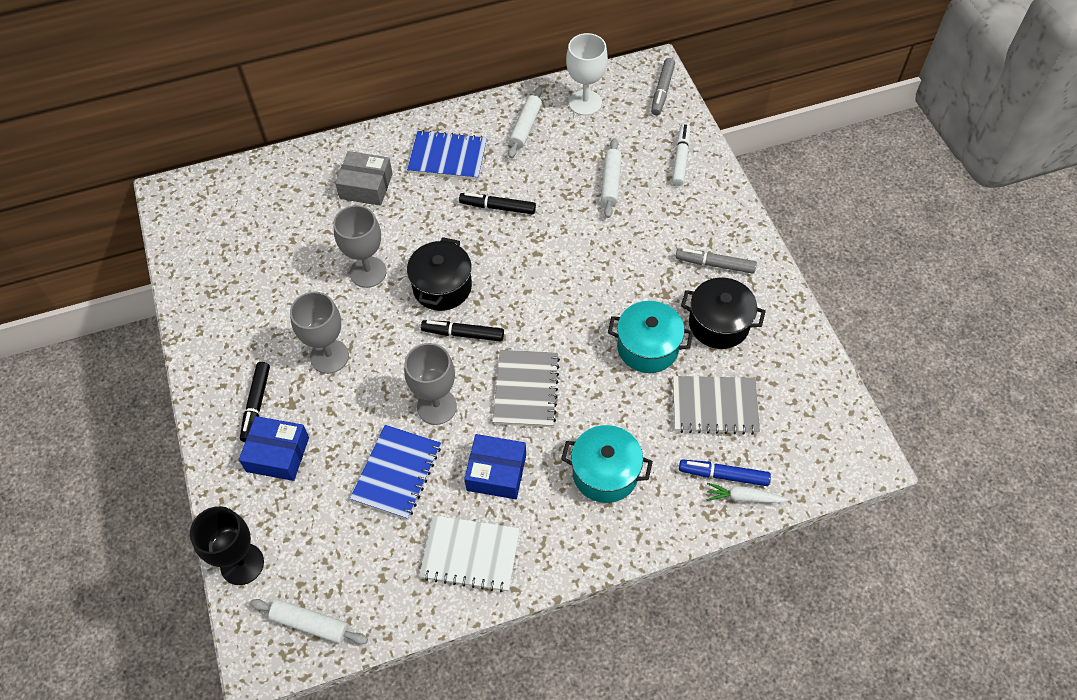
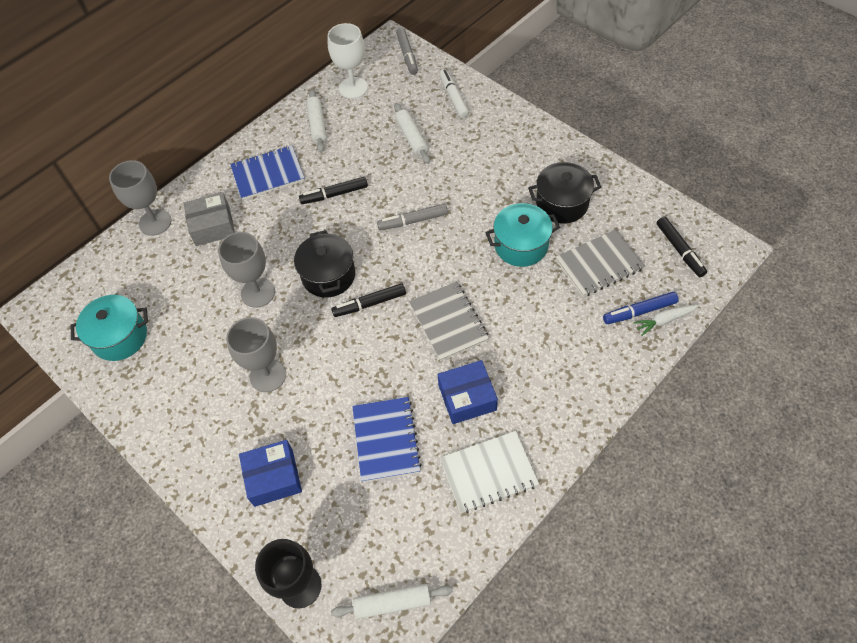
camera: 25 degrees left, 0 degrees up
black marker [240,362,270,442] -> black marker moved to [657,217,707,277]
grey goblet [404,343,457,425] -> grey goblet moved to [109,160,171,236]
turquoise pot [561,425,653,503] -> turquoise pot moved to [71,295,148,361]
grey marker [676,248,757,274] -> grey marker moved to [377,204,448,230]

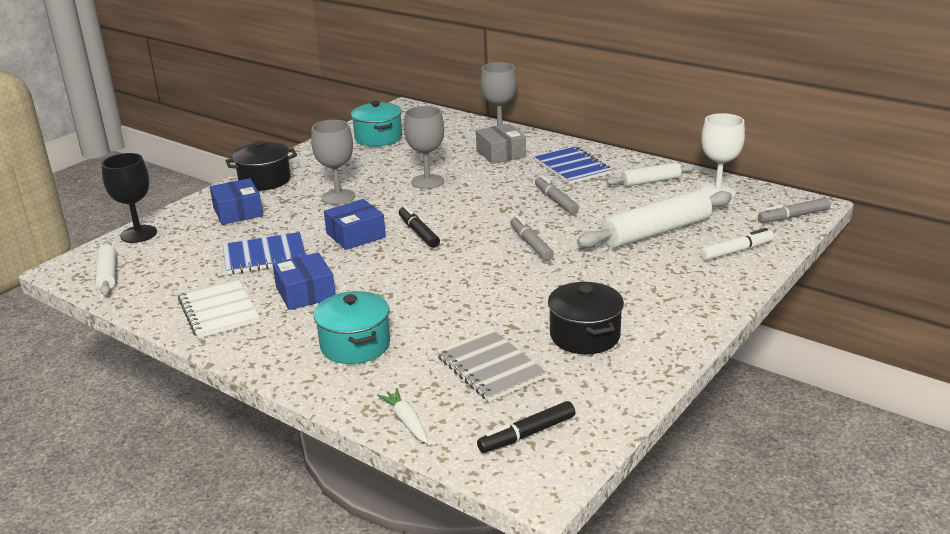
camera: 80 degrees right, 30 degrees down
black pot [294,230,355,298] -> black pot moved to [226,140,297,191]
black marker [299,177,368,204] -> grey marker [535,175,579,214]
white rolling pin [394,103,430,164] -> white rolling pin [577,190,732,248], size x1.79
grey notebook [409,282,489,361] -> none
turquoise pot [485,203,560,267] -> turquoise pot moved to [314,291,390,364]
blue marker [603,292,679,324] -> none
none -> blue box [324,199,386,250]

